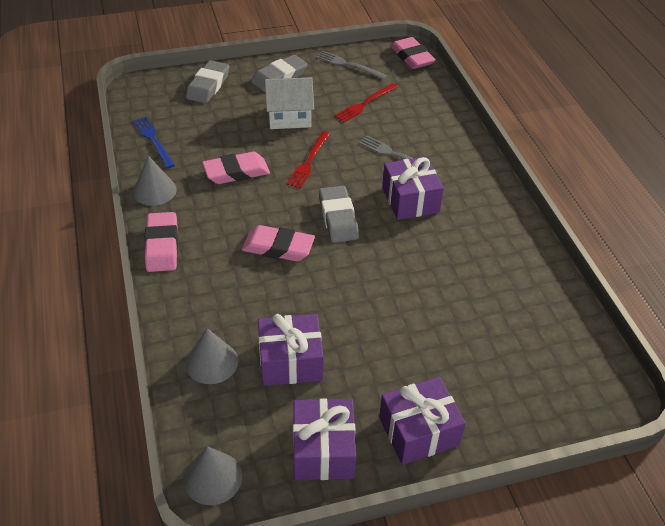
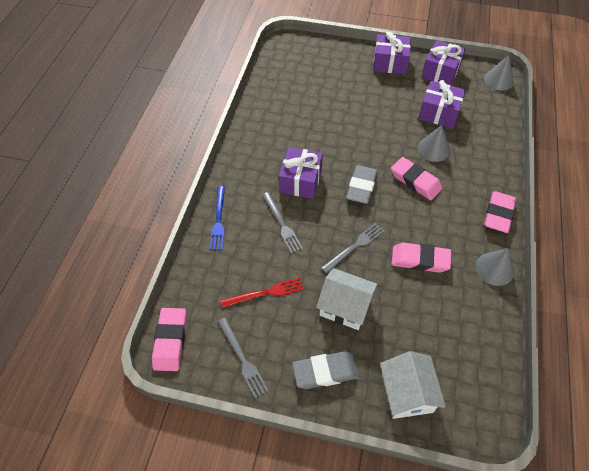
camera: 150 degrees left, 10 degrees up
blue fork [133,117,175,168] -> blue fork moved to [210,186,225,250]
grey eraser [186,60,229,104] -> white house [380,351,446,419]
grey cone [186,328,238,384] -> grey cone moved to [418,125,450,162]
red fork [287,131,330,188] -> grey fork [321,223,385,273]

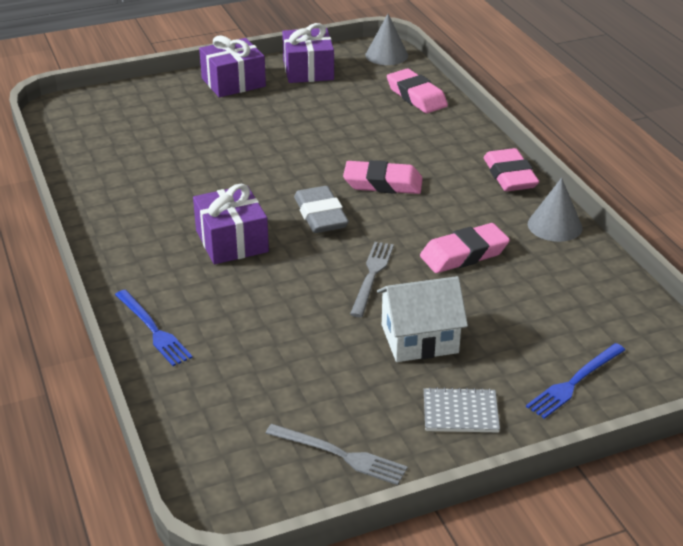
camera: 35 degrees left, 20 degrees down
pink eraser [152,308,187,371] -> pink eraser moved to [387,69,448,113]
red fork [220,278,304,308] -> none
grey fork [262,192,303,253] -> none
grey eraser [292,351,359,389] -> grey notebook [424,387,500,433]
white house [380,351,446,419] -> blue fork [526,343,625,419]
purple gift [418,80,466,128] -> none
grey cone [418,125,450,162] -> none

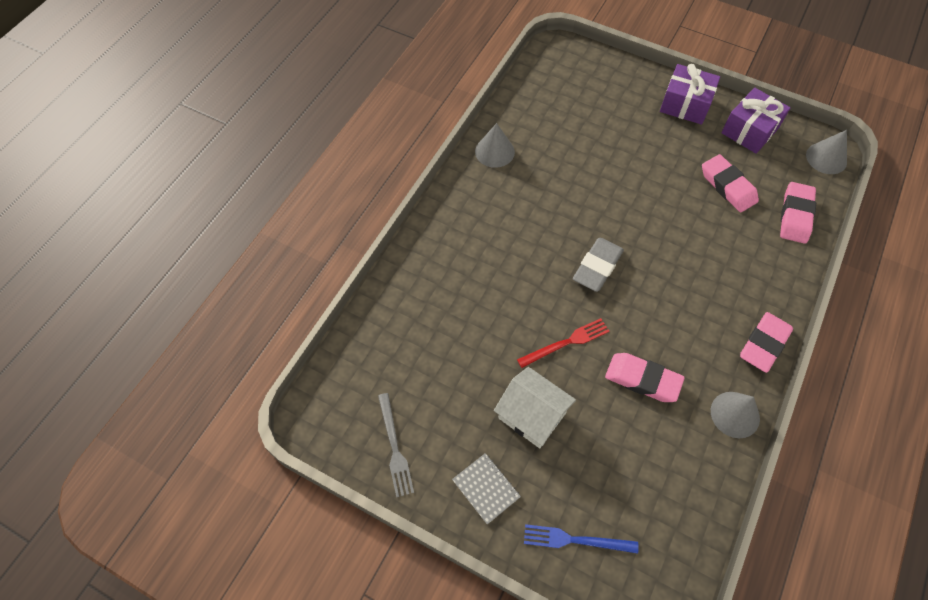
camera: 50 degrees right, 25 degrees up
blue fork [115,290,193,366] -> none
purple gift [193,183,269,264] -> none
pink eraser [343,160,423,194] -> pink eraser moved to [702,154,759,212]
grey fork [350,242,394,317] -> red fork [517,318,609,368]
none -> grey cone [475,123,515,168]

